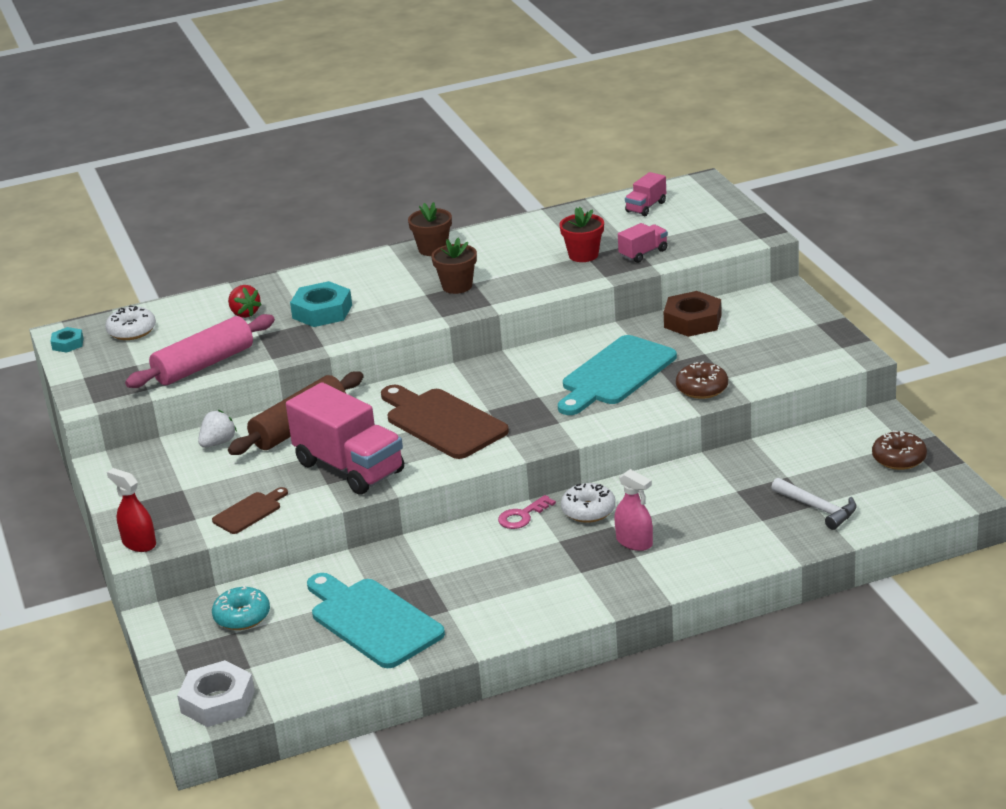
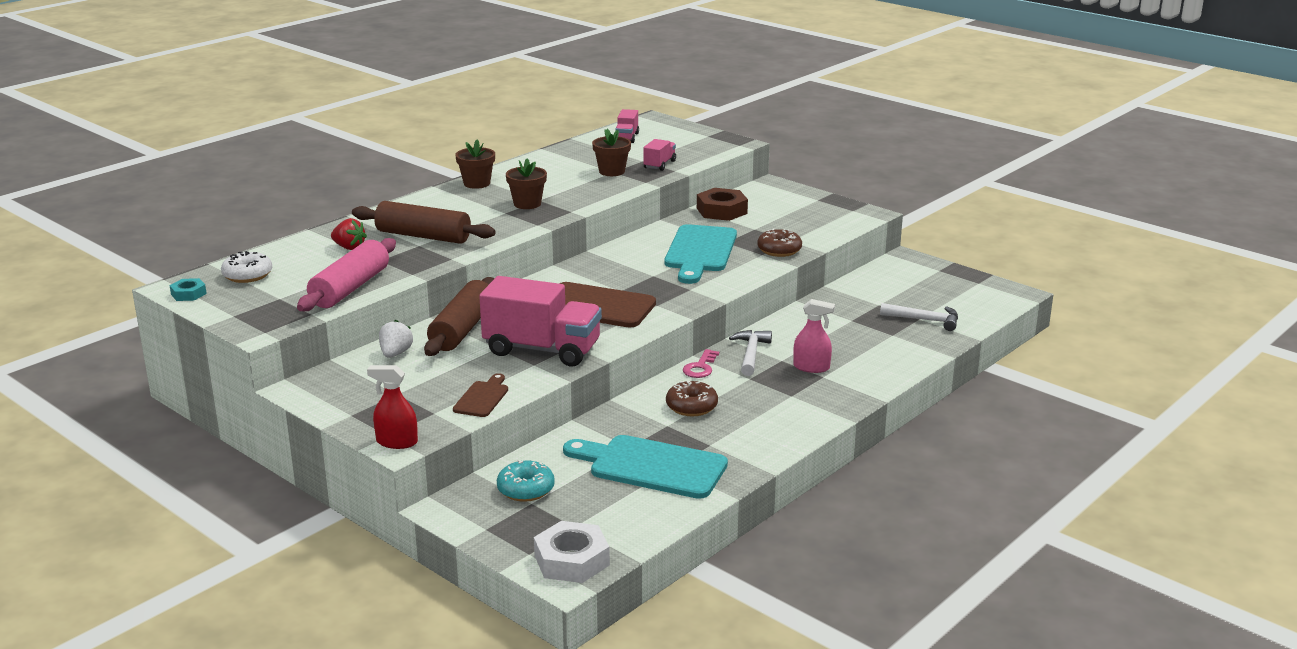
camera: 30 degrees left, 5 degrees down
turquoise nut [290,281,352,327] -> brown rolling pin [352,201,496,244]
red flower pot [559,207,604,262] -> brown flower pot [592,129,631,176]
white donut [561,483,616,523] -> white hammer [729,330,772,376]
brown donut [872,431,927,470] -> brown donut moved to [666,380,718,416]

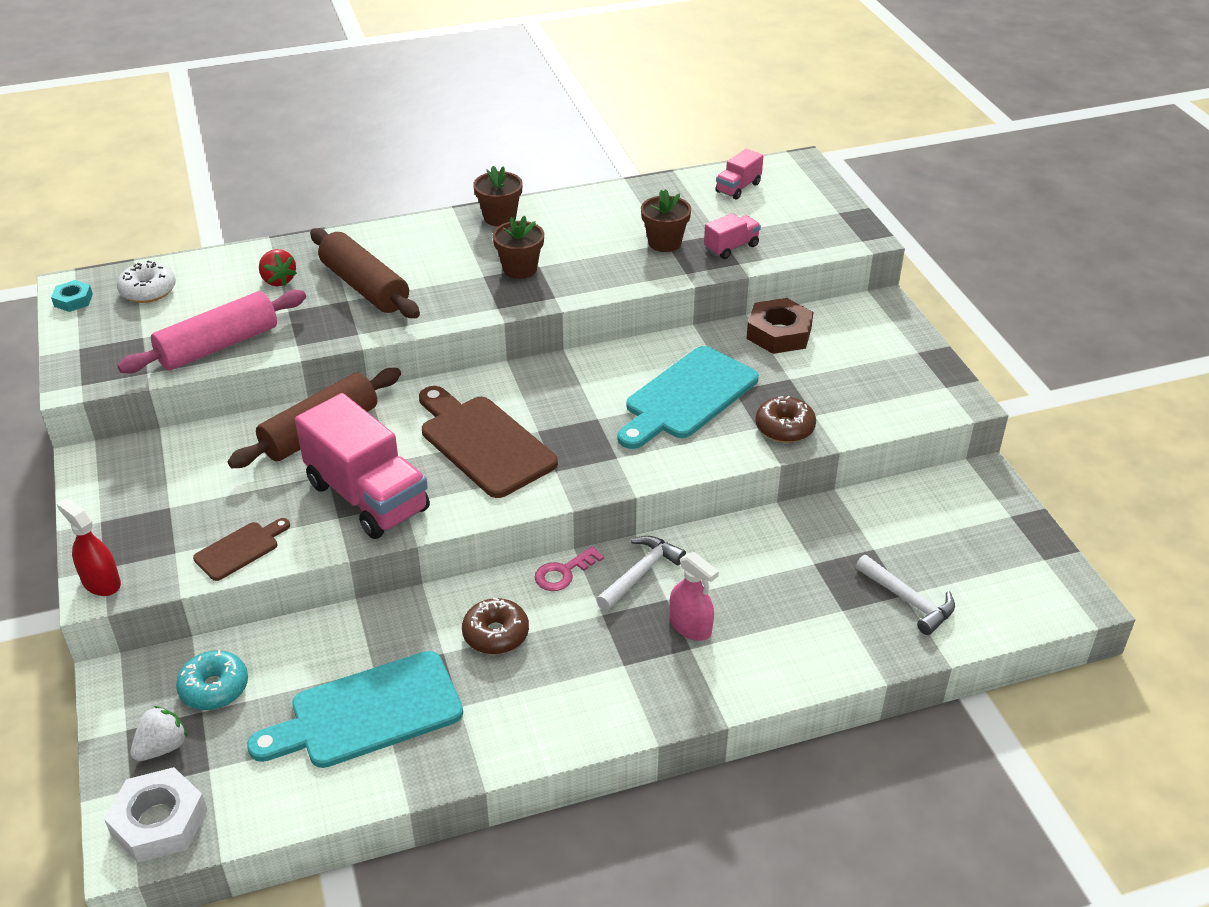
camera: 30 degrees right, 15 degrees up
white strawberry [379,320,413,358] -> white strawberry moved to [131,706,187,761]
turquoise cutting board [563,435,728,499] -> turquoise cutting board turned 75 degrees counterclockwise [247,651,463,768]

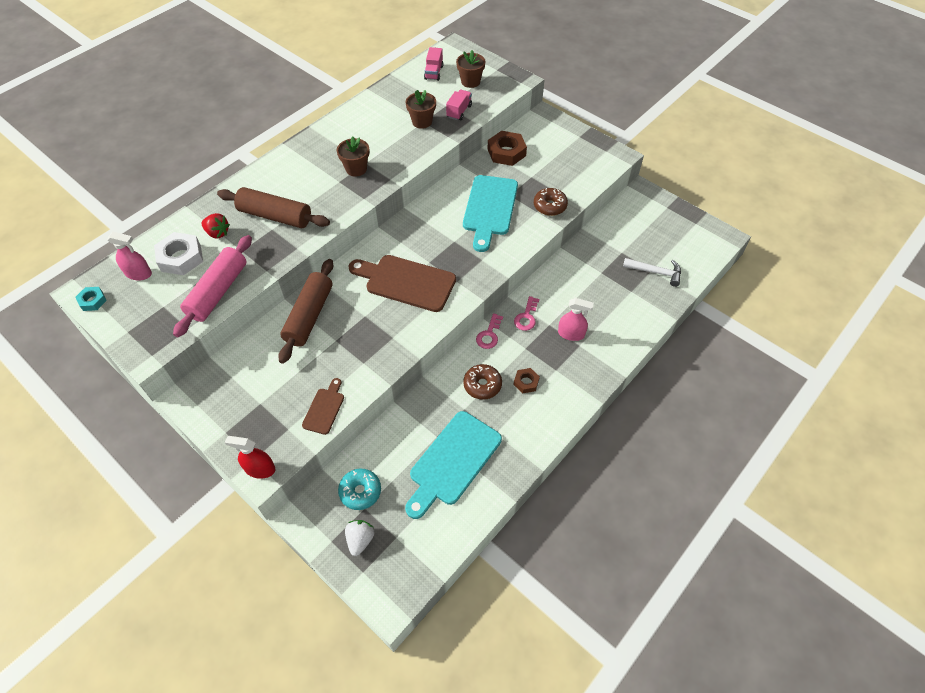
camera: 30 degrees left, 15 degrees up
white nut [104,767,207,863] -> white nut moved to [154,232,203,275]
white donut [117,261,176,303] -> pink spray bottle [107,232,152,280]
pink truck [295,393,430,539] -> none
brown flower pot [473,166,523,226] -> brown flower pot moved to [456,50,486,88]
white hammer [596,536,686,611] -> pink key [514,296,539,331]
none -> brown nut [514,368,540,393]

